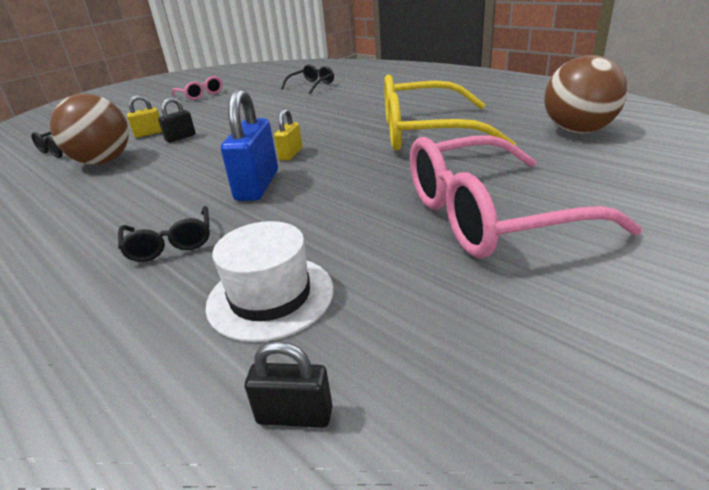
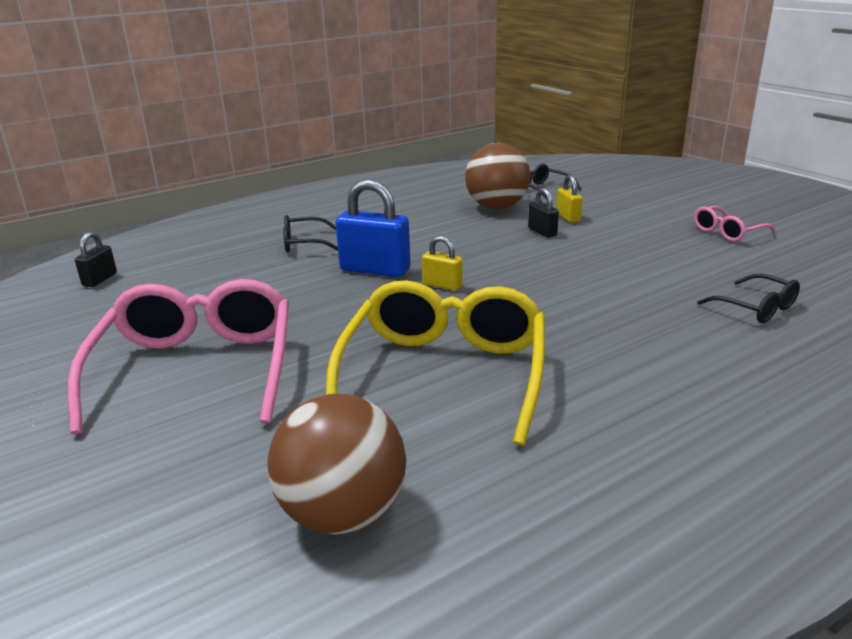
camera: 100 degrees right, 5 degrees down
white hat [205,221,334,342] -> none

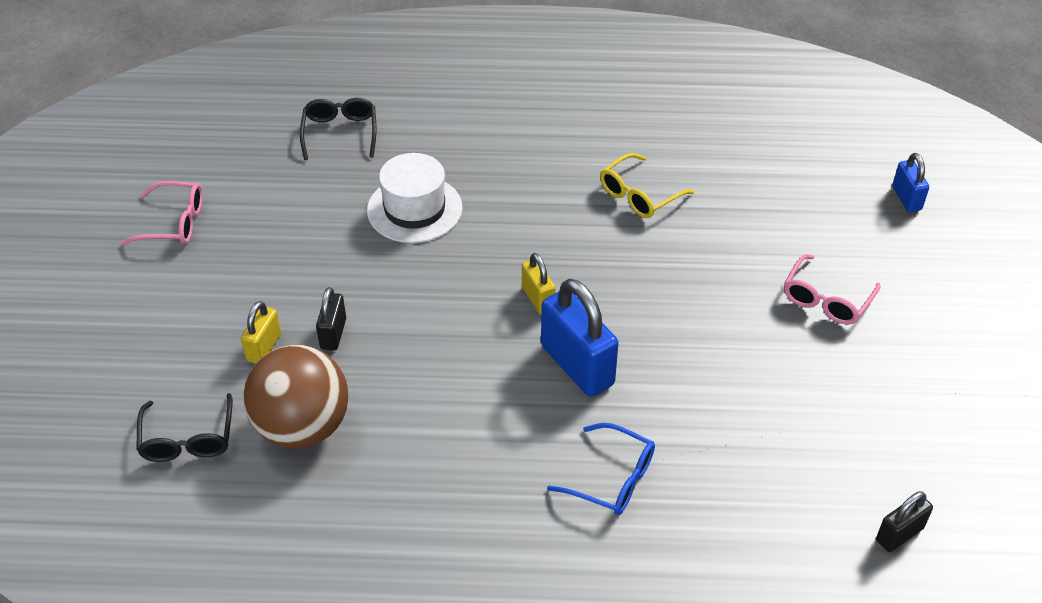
camera: 145 degrees left, 20 degrees up
pink glasses [68,279,289,434] -> pink glasses [784,254,881,325], size x0.47
brown ball [268,394,406,534] -> none
black glasses [283,215,338,252] -> blue glasses [547,423,655,515]
yellow glasses [326,280,545,445] -> yellow glasses [600,153,694,218], size x0.47
none -> white hat [367,153,463,243]
none -> blue padlock [892,153,929,212]

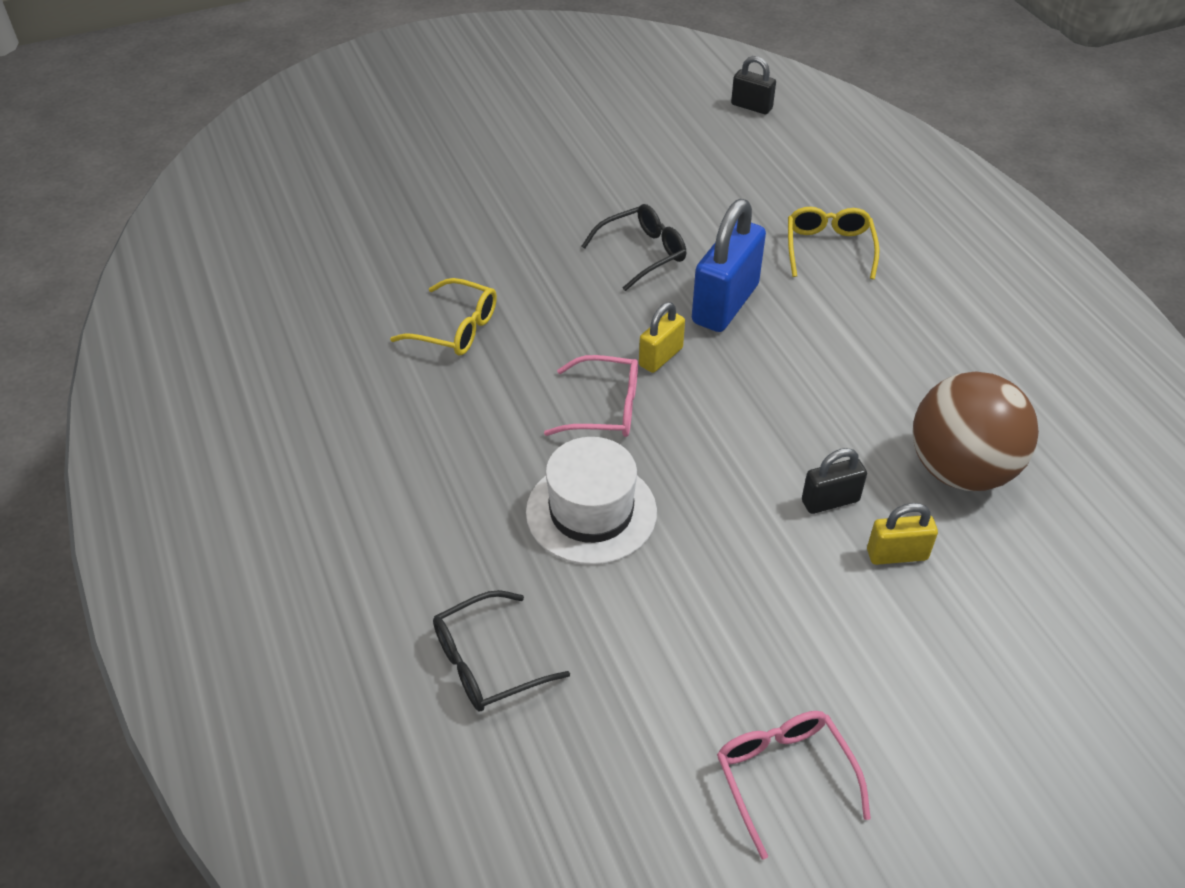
camera: 115 degrees left, 0 degrees up
black glasses [136,393,233,462] -> black glasses moved to [582,204,686,291]
blue glasses [547,423,655,515] -> yellow glasses [788,207,880,279]
pink glasses [784,254,881,325] -> pink glasses moved to [544,355,638,437]
blue padlock [892,153,929,212] -> none

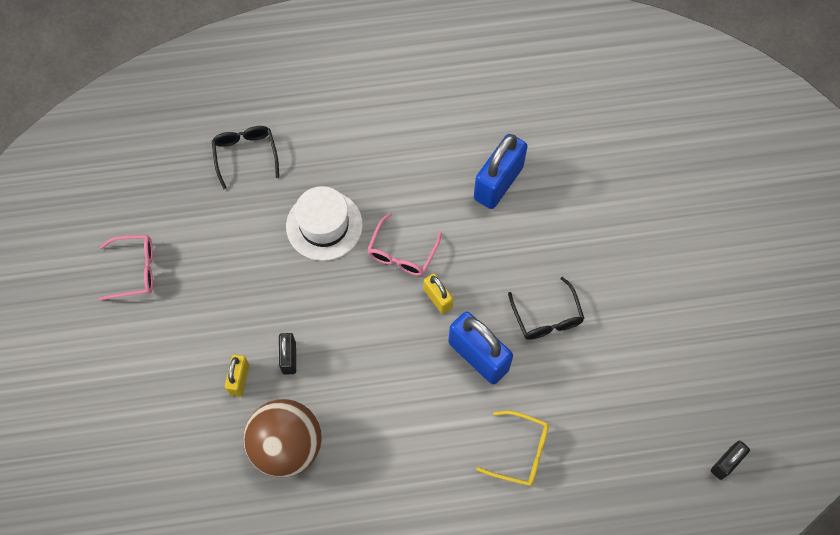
camera: 105 degrees right, 20 degrees up
yellow glasses [390,278,497,355] -> blue padlock [474,134,528,209]

